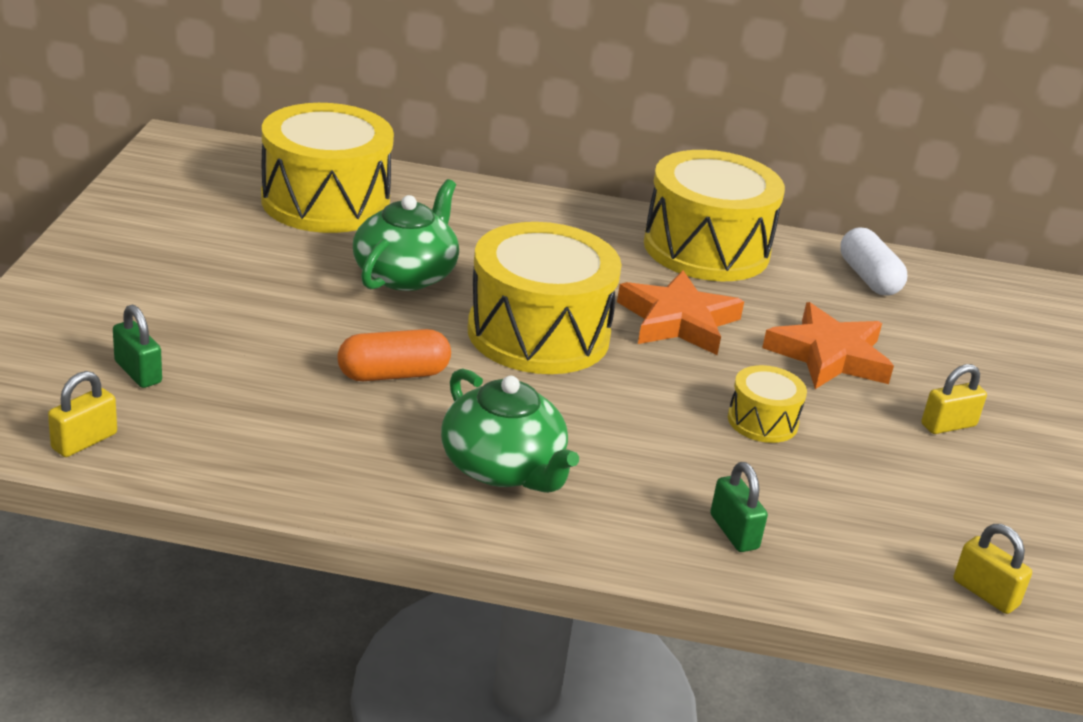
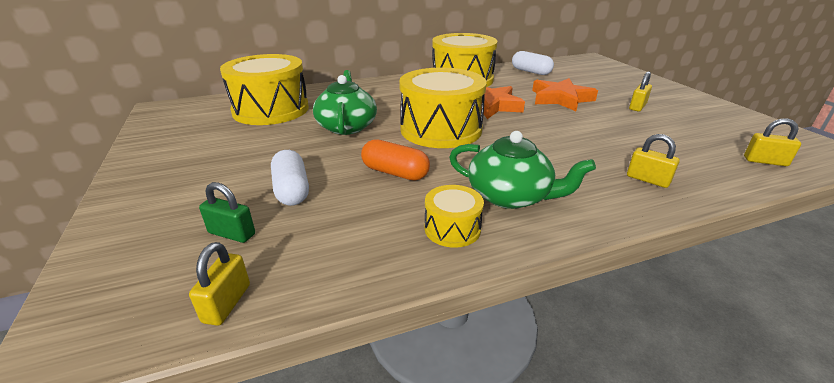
camera: 25 degrees left, 0 degrees up
orange capsule [338,329,451,381] -> orange capsule turned 75 degrees clockwise [361,139,430,180]
green padlock [710,462,768,552] -> yellow padlock [627,134,680,188]
yellow drum [728,365,807,443] -> yellow drum moved to [425,185,484,248]
none -> white capsule [271,150,309,206]

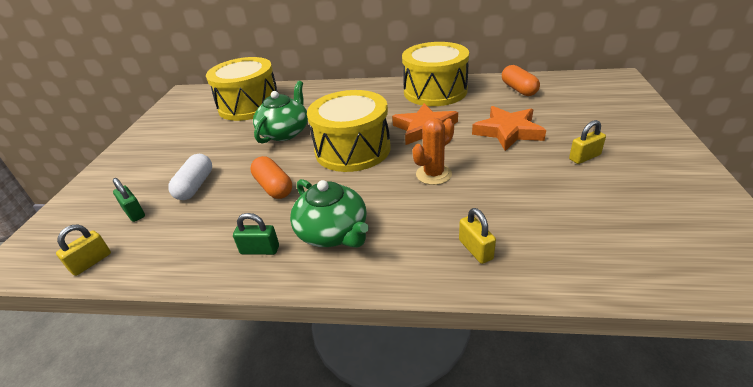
camera: 30 degrees right, 5 degrees up
yellow drum [425,185,484,248] -> green padlock [233,213,279,255]
white capsule [512,51,554,75] -> orange capsule [502,65,540,96]
yellow padlock [744,118,801,166] -> none
none -> orange cactus [412,117,454,185]

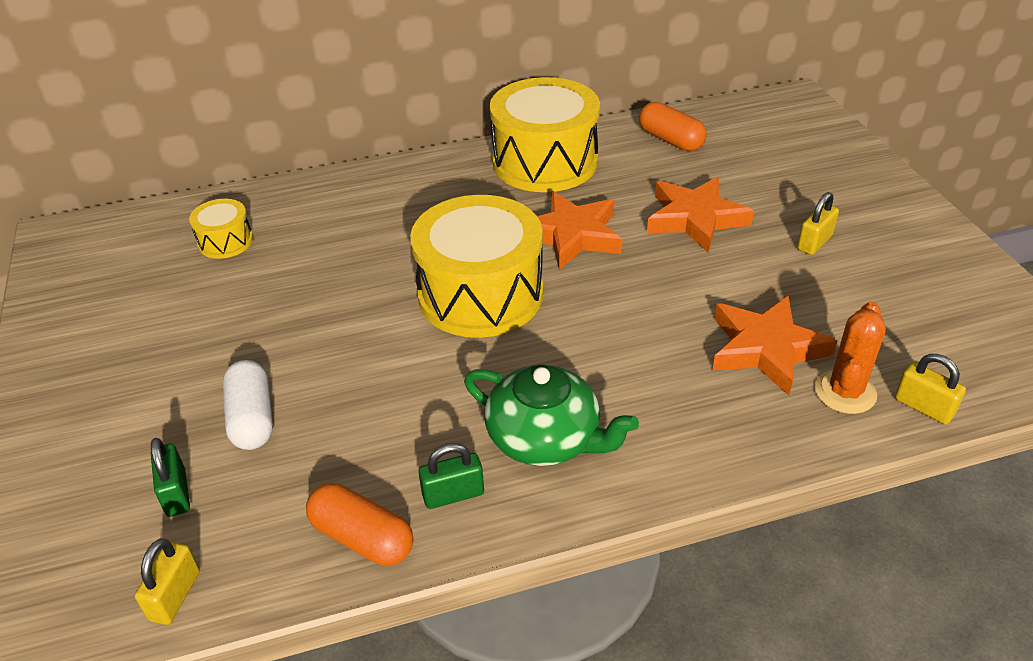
camera: 25 degrees left, 5 degrees up
green padlock [113,178,145,222] -> green padlock turned 45 degrees clockwise [151,438,190,517]
yellow drum [206,57,277,121] -> yellow drum [189,199,253,259], size x0.47
orange capsule [250,156,292,199] -> orange capsule moved to [306,483,413,566]
green teapot [253,81,308,144] -> none
orange cactus [412,117,454,185] -> orange cactus moved to [815,301,886,414]
yellow padlock [459,208,496,264] -> yellow padlock moved to [895,354,966,424]
none -> orange star [712,296,838,396]

